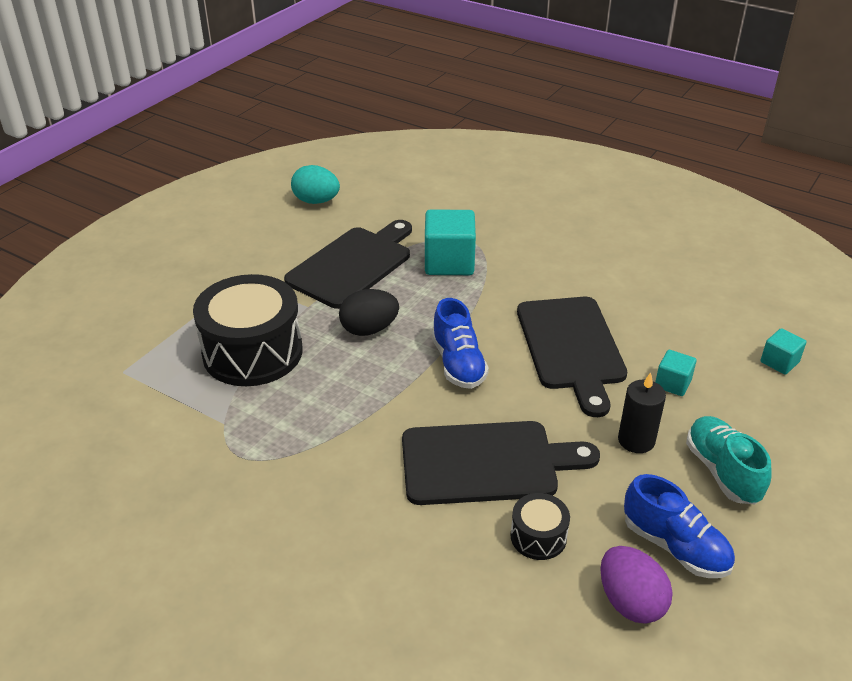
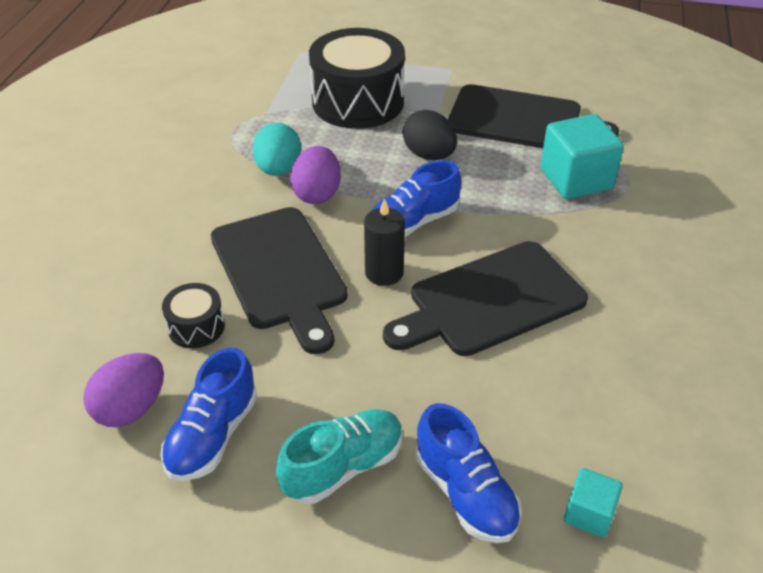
camera: 70 degrees right, 5 degrees up
turquoise egg [291,165,340,204] -> turquoise egg moved to [252,123,301,176]
black candle [618,372,666,453] -> black candle moved to [364,198,405,286]
turquoise cube [655,350,696,396] -> none
none -> purple egg [290,146,341,204]
none -> blue shoe [416,403,522,543]

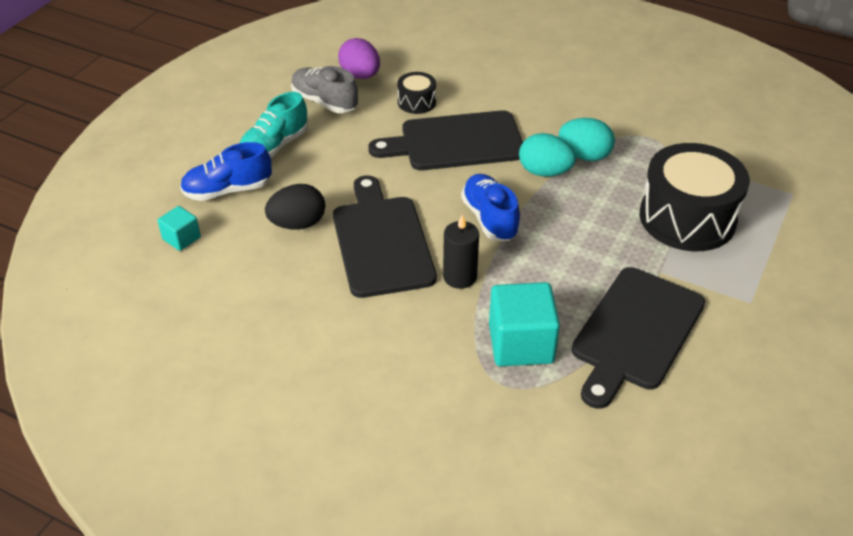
camera: 105 degrees right, 0 degrees up
blue shoe [160,347,257,481] -> grey shoe [291,66,358,113]
turquoise shoe [276,409,403,504] -> turquoise shoe turned 60 degrees clockwise [240,92,308,157]
purple egg [290,146,341,204] -> turquoise egg [519,133,576,177]
black candle [364,198,405,286] -> black candle moved to [443,215,479,289]
black egg [403,110,457,160] -> black egg moved to [265,184,325,229]

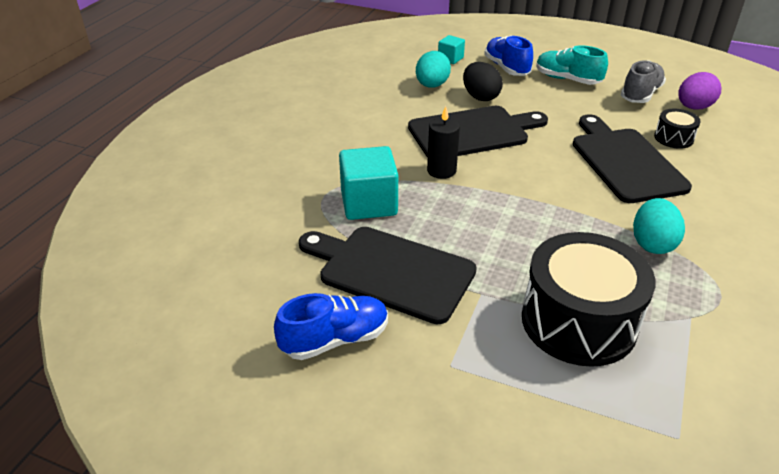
camera: 85 degrees right, 5 degrees down
blue shoe [461,174,520,241] -> blue shoe moved to [274,293,388,360]
turquoise egg [519,133,576,177] -> turquoise egg moved to [416,51,451,87]

